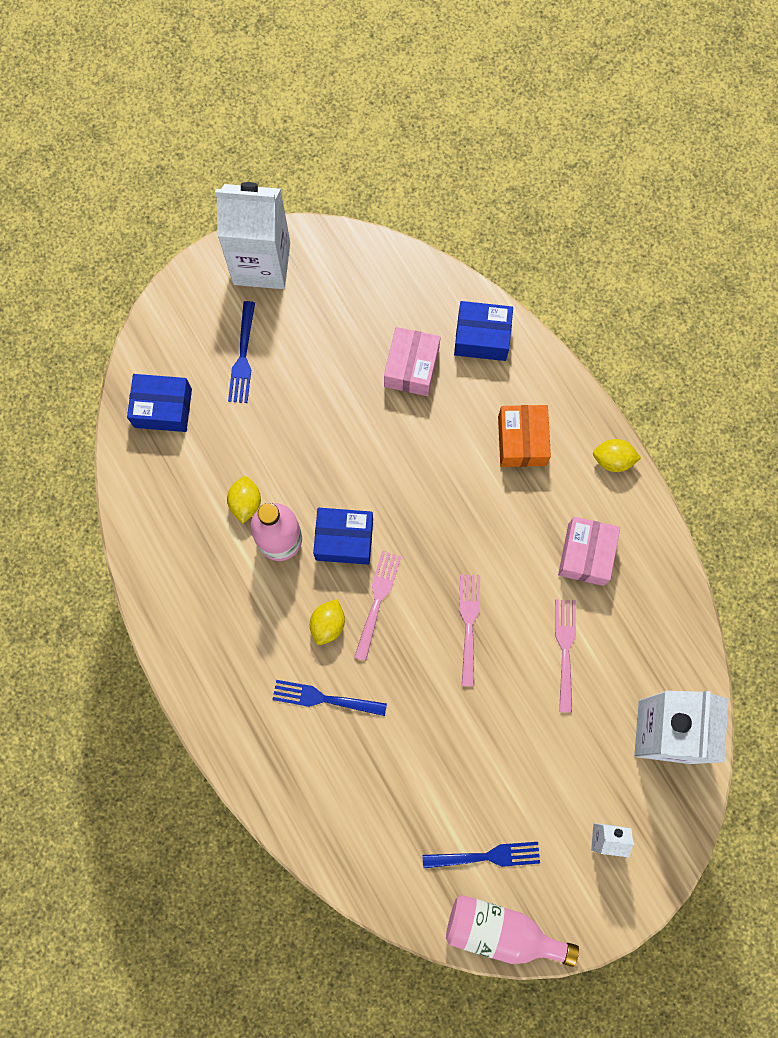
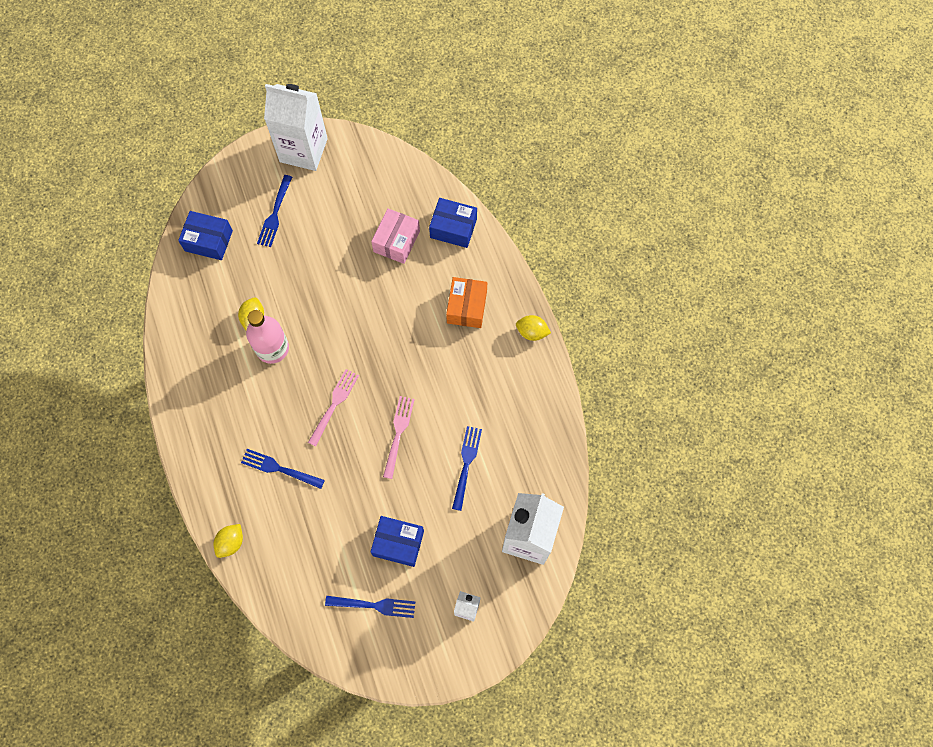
camera: 10 degrees right, 5 degrees down
yellow lemon [310,599,345,645] -> yellow lemon moved to [214,524,243,558]
blue box [313,508,373,565] -> blue box moved to [370,516,424,567]
pink bottle [446,895,579,967] -> none
pink fork [555,599,576,712] -> blue fork [452,426,482,511]
pink box [558,517,620,586] -> none

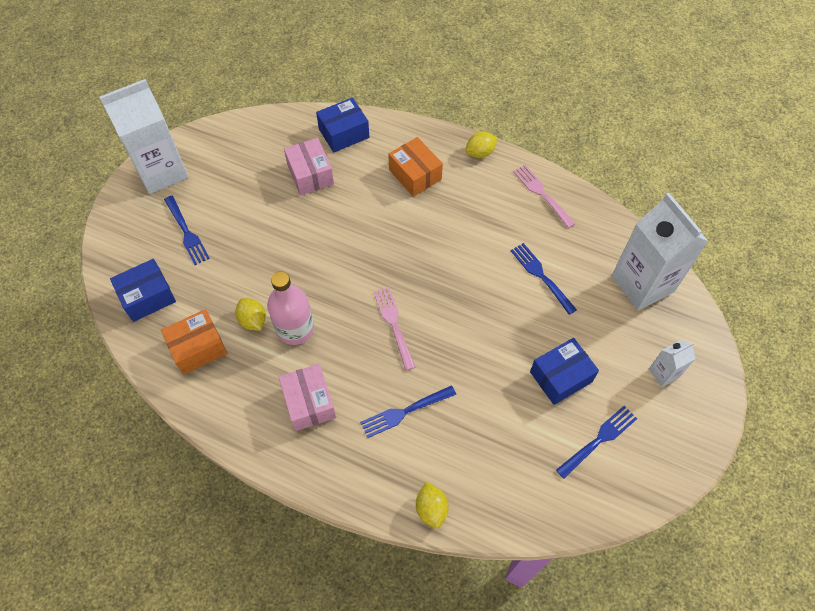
camera: 45 degrees left, 10 degrees down
pink fork [383,396,415,479] -> pink fork moved to [513,165,575,228]
none -> orange box [161,309,227,375]
none -> pink box [278,364,336,431]

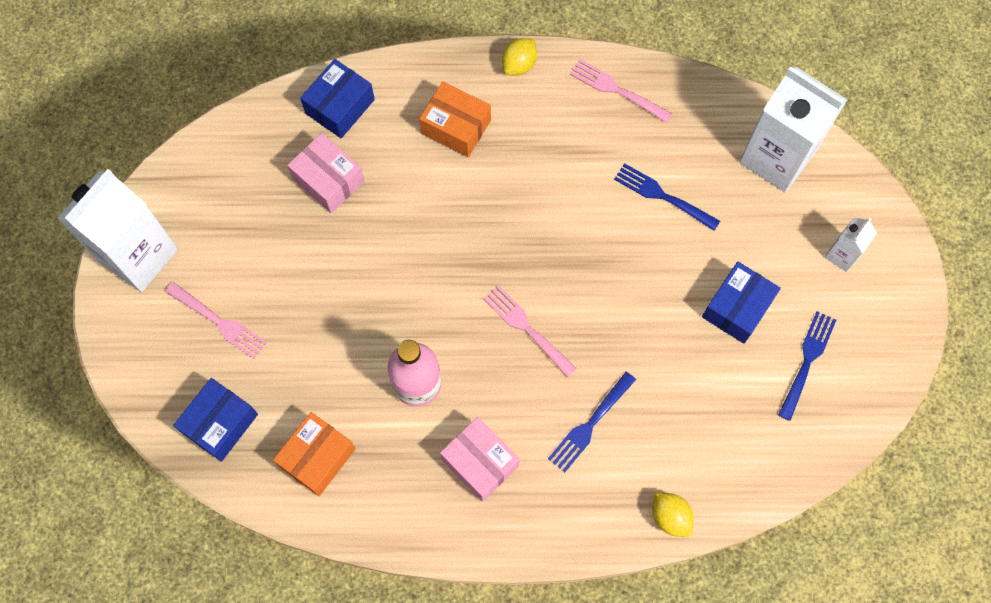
camera: 25 degrees left, 10 degrees up
blue fork [164,196,210,265] -> pink fork [165,282,267,359]
yellow lemon [235,298,266,331] -> none

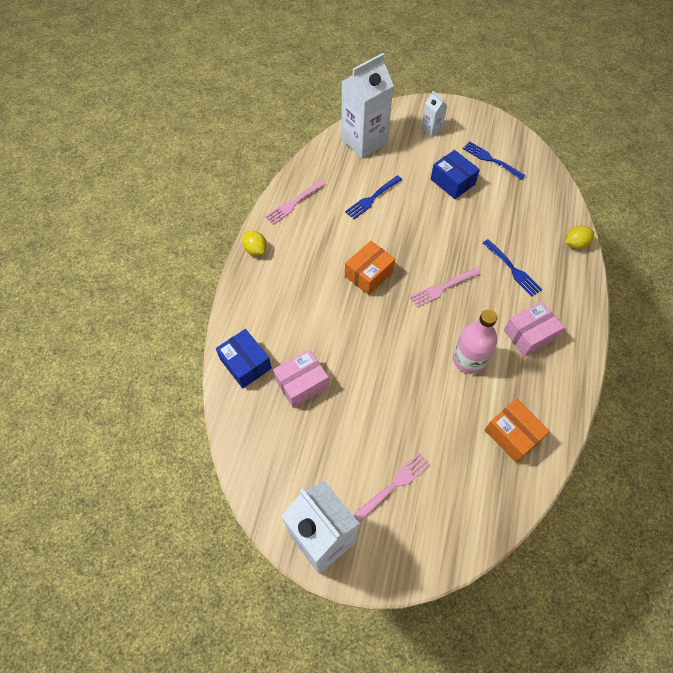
camera: 75 degrees left, 10 degrees down
blue box [173,378,258,462] -> none
orange box [419,81,491,157] -> orange box moved to [345,241,395,295]

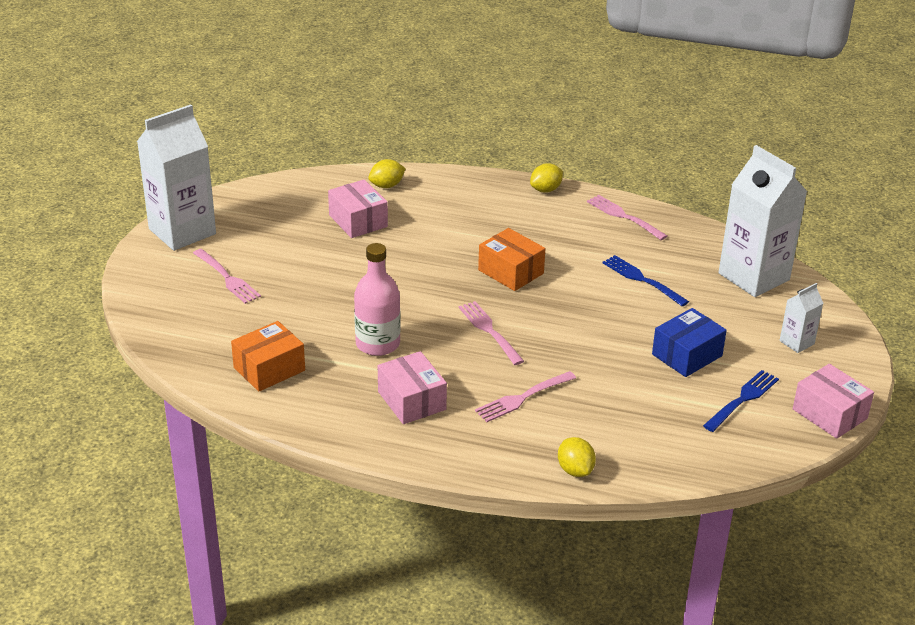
camera: 90 degrees right, 25 degrees down
blue box [216,329,272,388] -> yellow lemon [368,159,406,188]
blue fork [483,239,542,297] -> pink fork [475,371,576,422]
none -> pink box [793,364,874,439]

